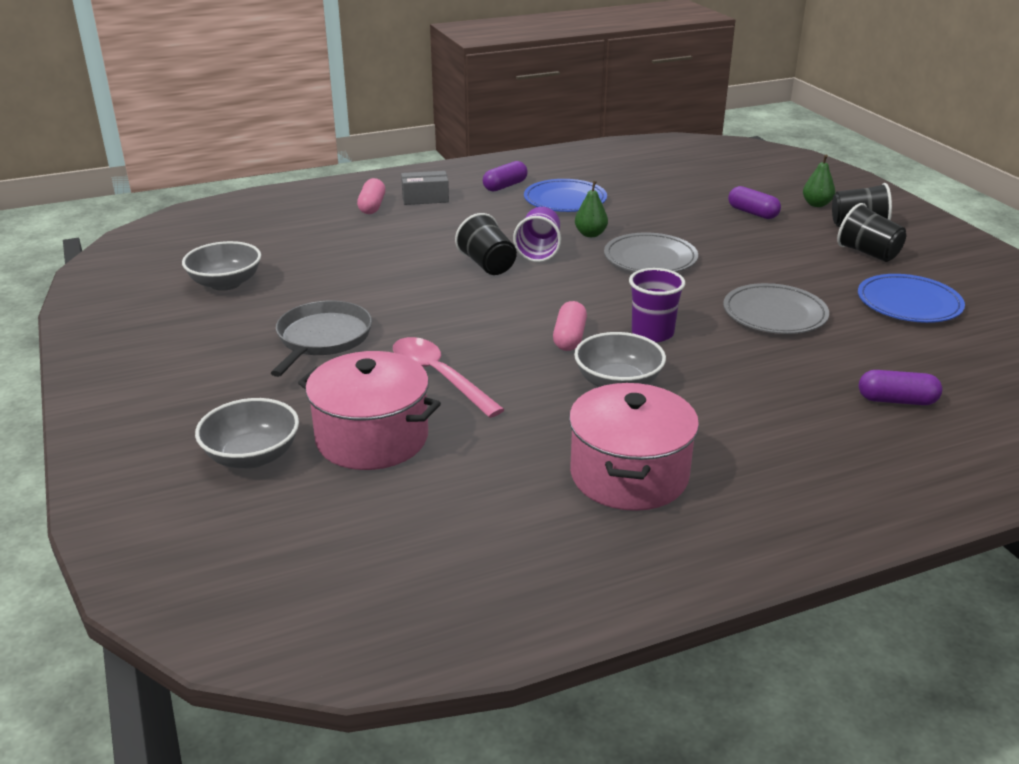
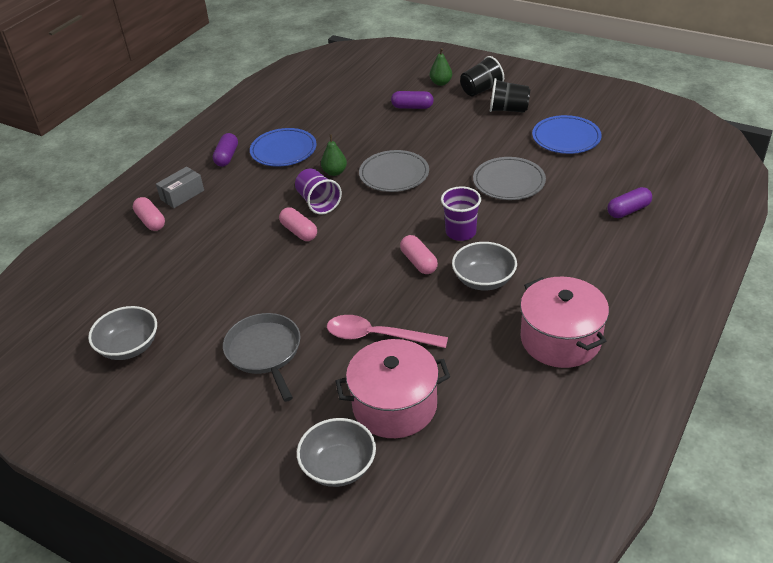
camera: 35 degrees left, 10 degrees up
black cup [455,213,517,275] -> pink capsule [279,207,317,241]

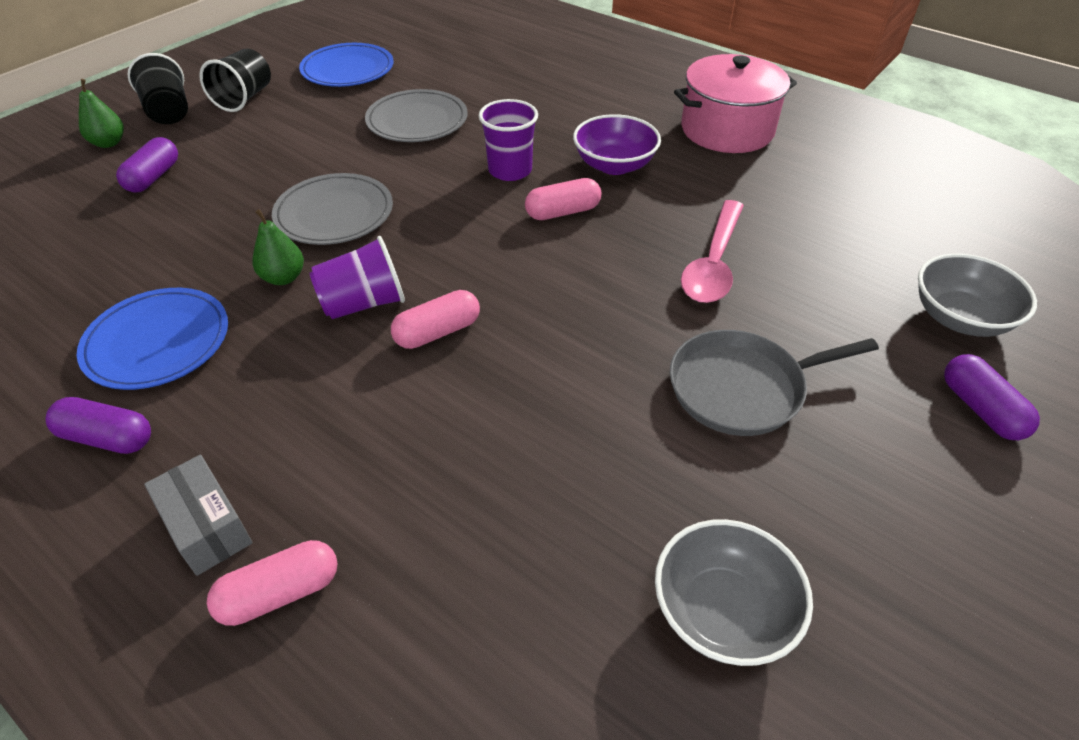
camera: 85 degrees left, 5 degrees up
pink pot [335,339,450,438] -> none
grey bowl [452,242,517,291] -> purple bowl [573,114,661,175]
purple capsule [607,187,652,218] -> purple capsule moved to [944,354,1040,440]

